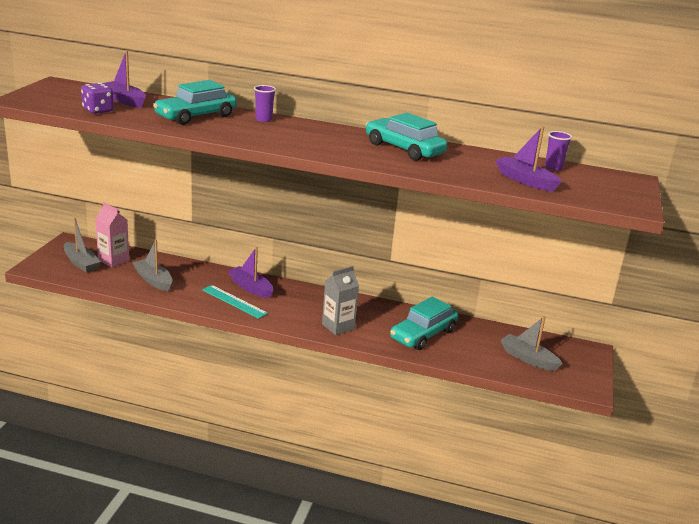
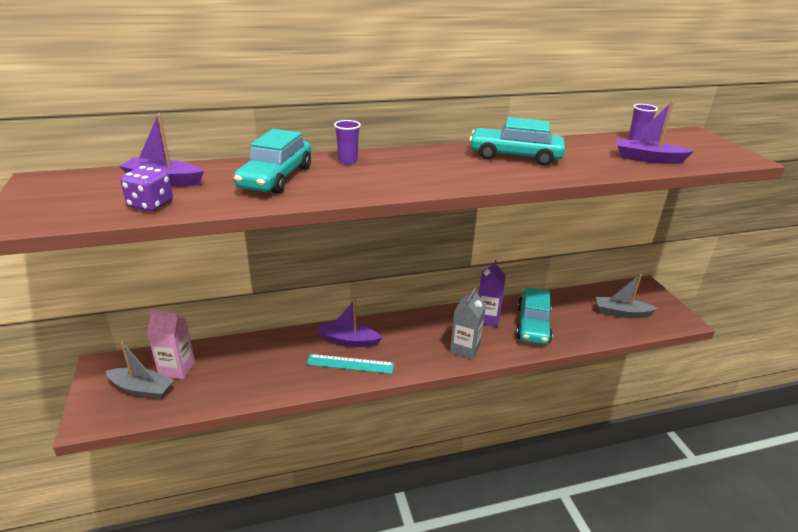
camera: 30 degrees left, 5 degrees up
grey boat [133,239,172,291] -> none
none -> purple carton [478,260,506,327]

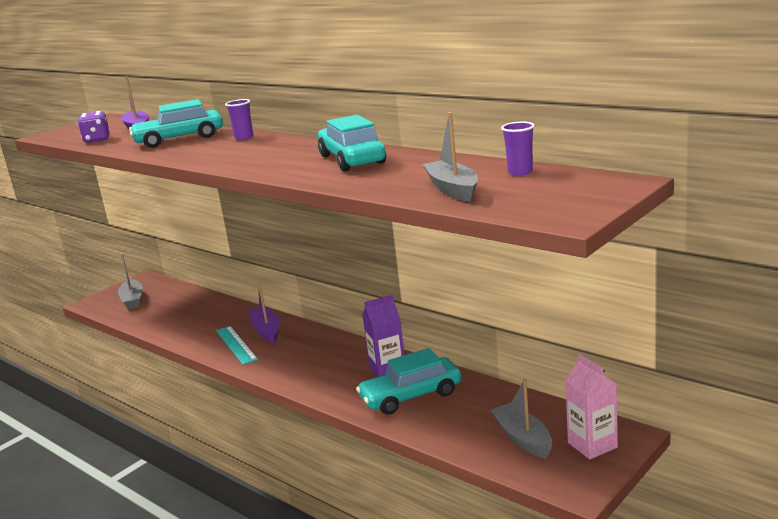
camera: 60 degrees right, 10 degrees down
pink carton [147,310,195,379] -> pink carton moved to [565,354,618,459]
grey carton [450,288,486,360] -> none
purple boat [616,101,694,164] -> grey boat [423,112,478,202]

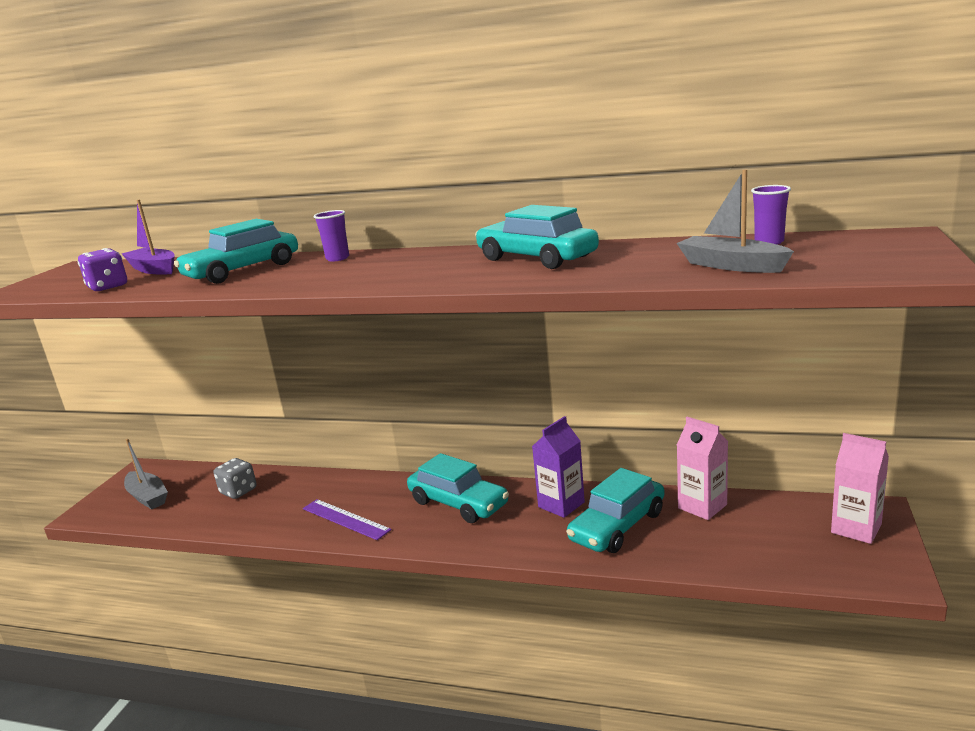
camera: 25 degrees left, 0 degrees up
turquoise ruler [216,326,258,365] -> purple ruler [303,499,391,540]
purple boat [249,283,280,343] -> none
grey boat [491,379,552,459] -> none
none -> grey dice [214,458,256,499]
none -> turquoise car [407,453,509,523]
none -> pink carton [677,417,728,520]

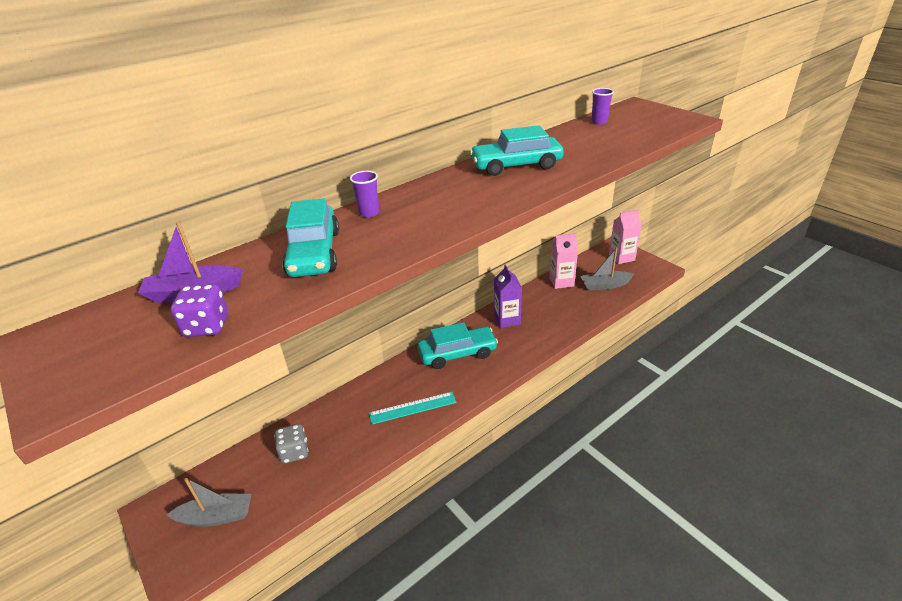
camera: 55 degrees left, 15 degrees up
purple ruler [303,499,391,540] -> turquoise ruler [369,392,457,424]
turquoise car [566,468,664,553] -> none
grey boat [677,169,794,273] -> grey boat moved to [580,248,634,290]

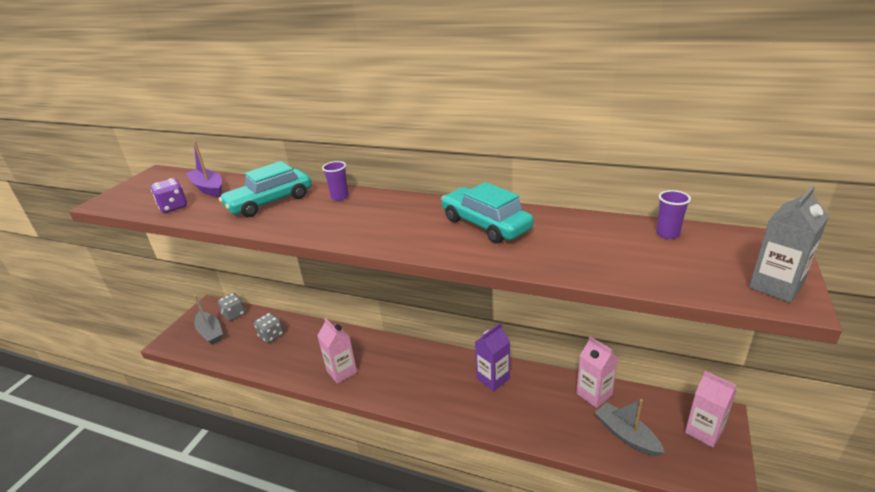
camera: 60 degrees right, 5 degrees down
turquoise ruler [369,392,457,424] -> pink carton [317,318,357,384]
turquoise car [418,322,498,369] -> none
none -> grey dice [218,293,246,321]
none -> grey carton [749,186,829,303]

